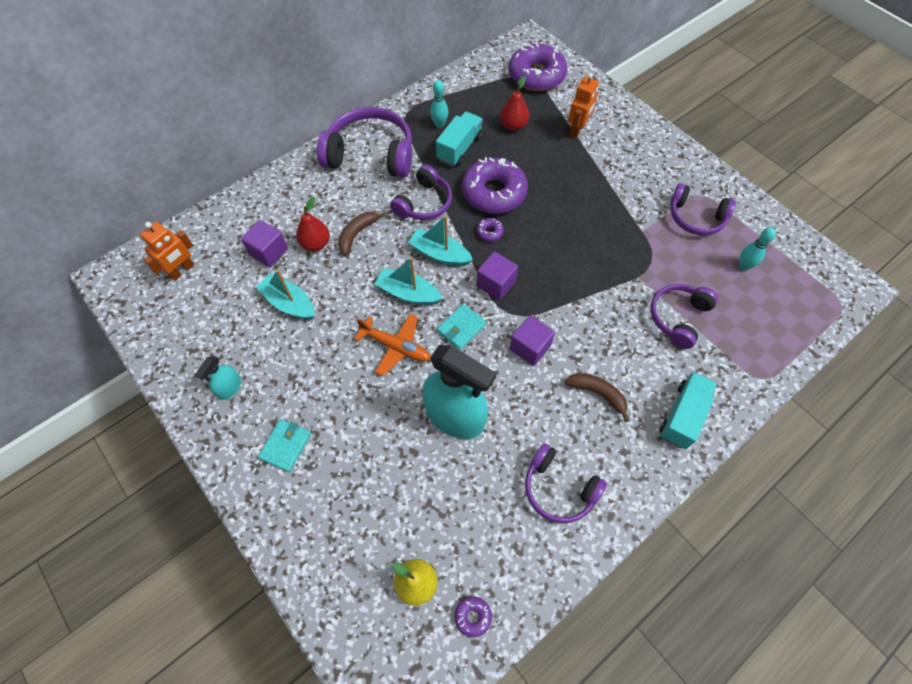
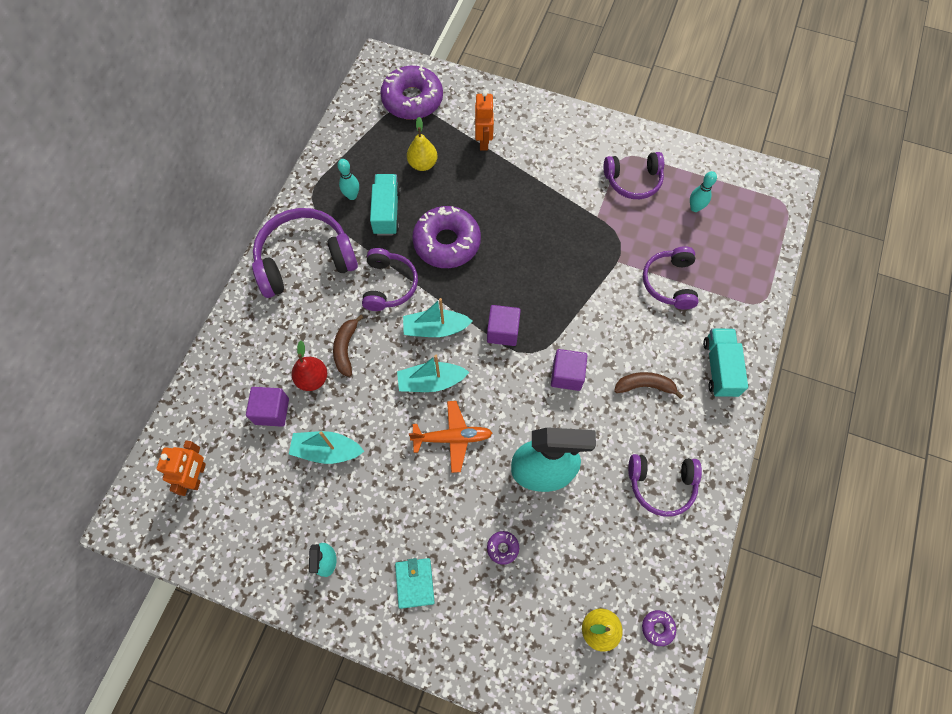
camera: 30 degrees left, 5 degrees up
turquoise wallet [437,304,486,350] -> none
purple donut [476,218,504,242] -> purple donut moved to [487,531,519,565]
red pear [500,76,529,131] -> yellow pear [407,117,438,171]

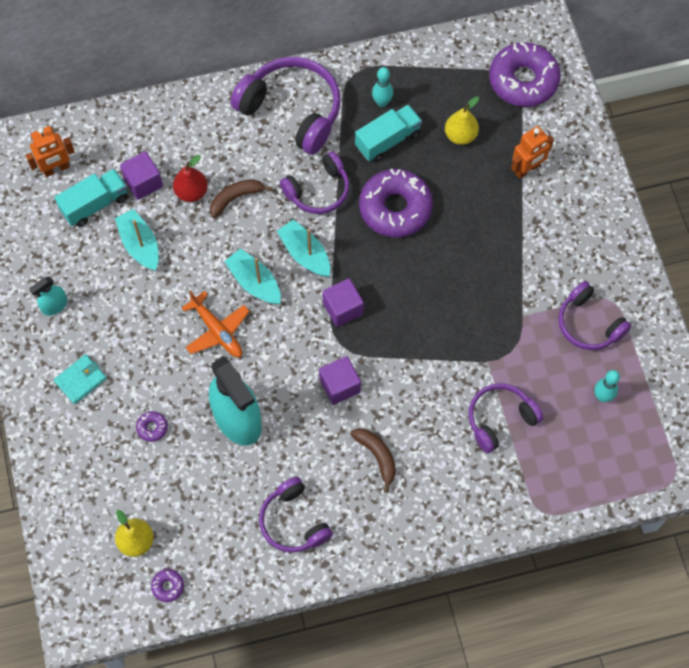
camera: 55 degrees right, 0 degrees up
turquoise truck [703,328,748,397] -> turquoise truck moved to [54,169,127,227]

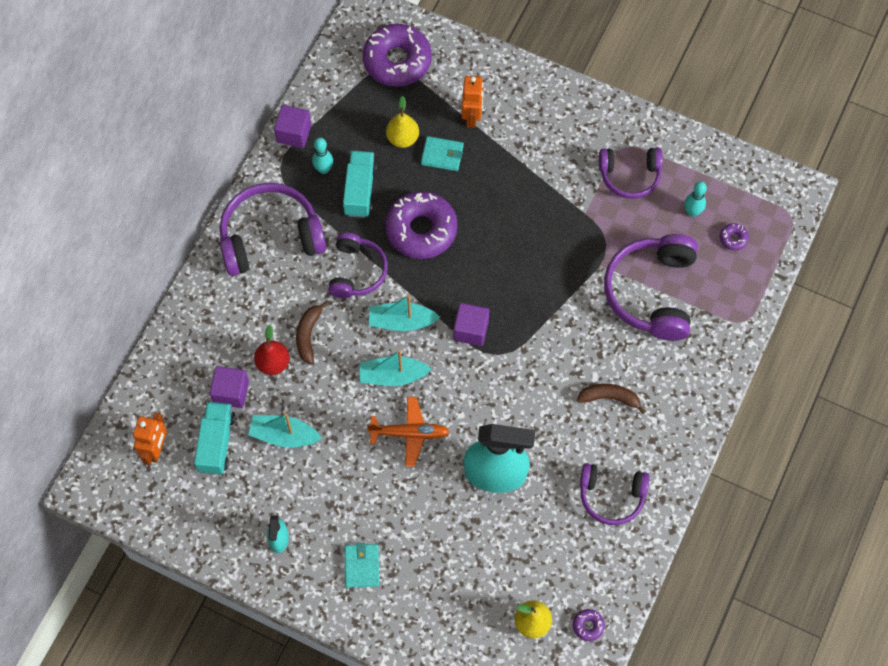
camera: 50 degrees left, 0 degrees up
purple donut [136,411,168,442] -> purple donut moved to [720,223,749,250]
purple cube [319,356,361,405] -> purple cube moved to [274,105,311,148]
purple headphones [468,383,543,453] -> purple headphones [604,234,698,341], size x1.60
none -> turquoise wallet [421,136,464,171]

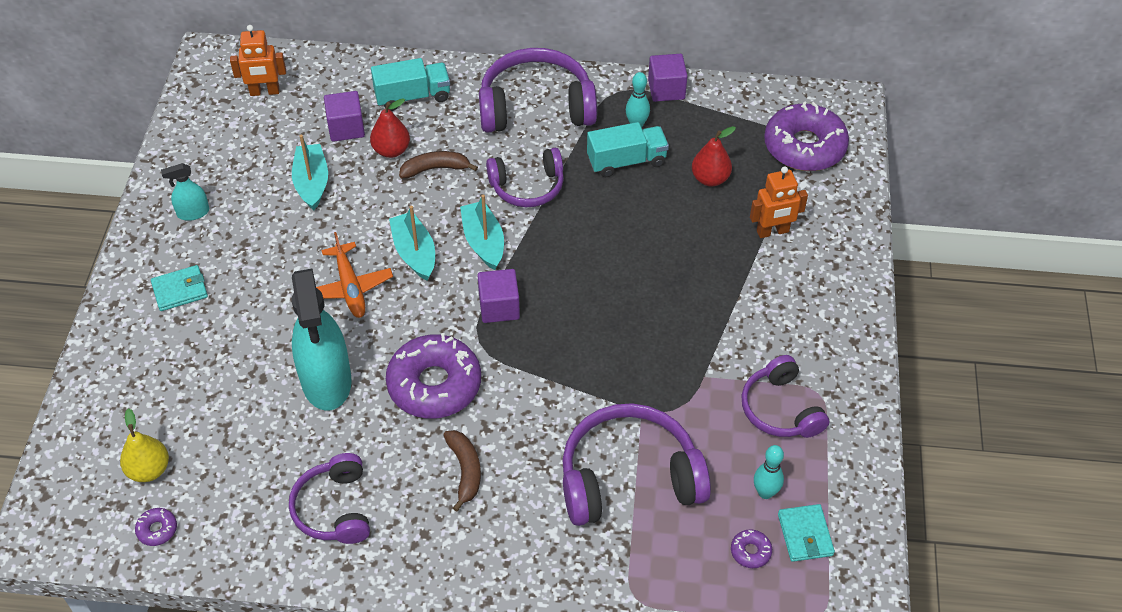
camera: 70 degrees right, 15 degrees down
turquoise truck [194,402,236,475] -> turquoise truck moved to [371,58,450,111]
purple headphones [220,183,326,276] -> purple headphones turned 60 degrees counterclockwise [479,48,597,133]
purple donut [385,191,458,259] -> purple donut moved to [386,334,481,419]
yellow pear [386,96,419,148] -> red pear [692,126,736,186]
turquoise wallet [421,136,464,171] -> turquoise wallet moved to [778,504,835,562]

